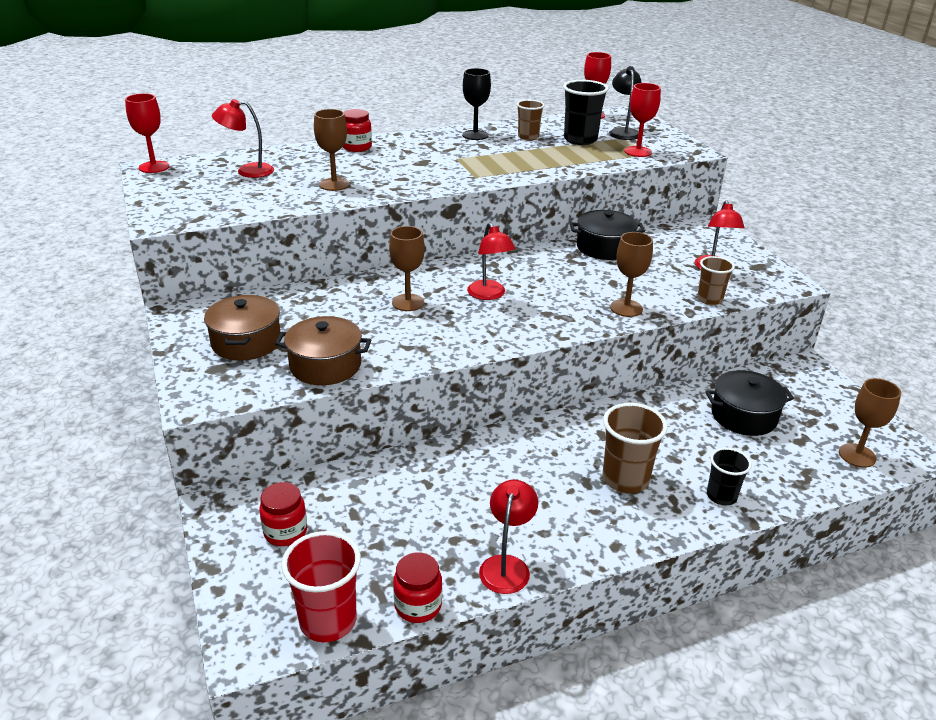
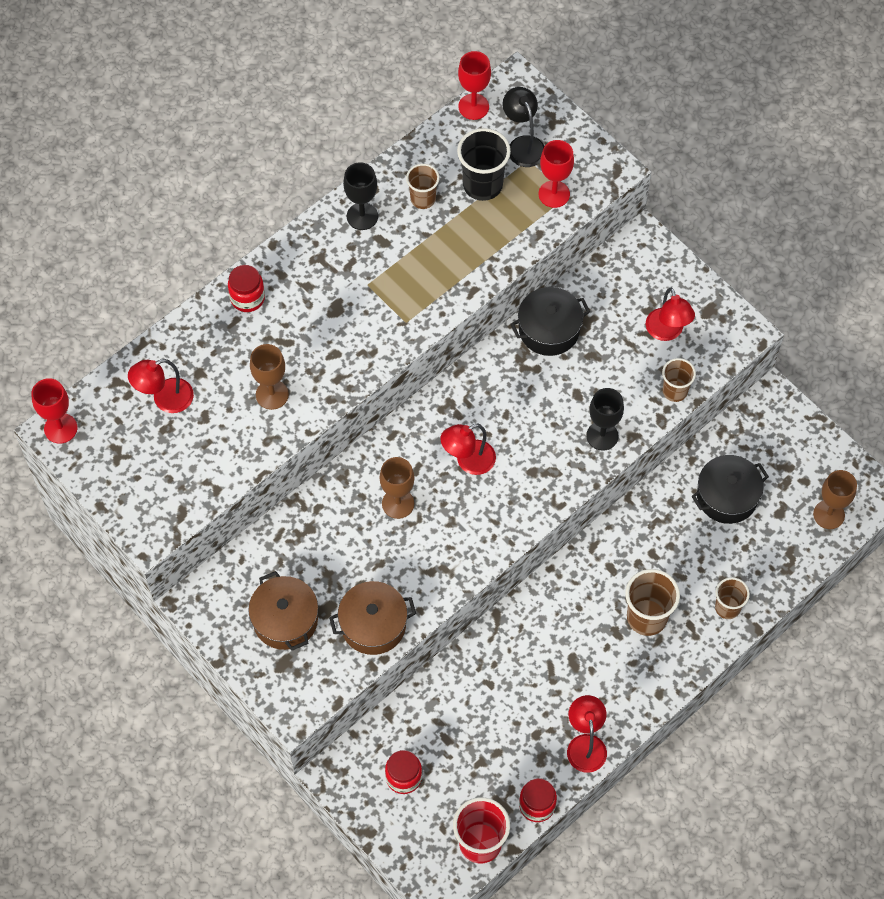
camera: 20 degrees left, 30 degrees up
red lamp [467,223,516,300] -> red lamp turned 105 degrees clockwise [441,424,496,475]
brown goblet [610,232,653,317] -> black goblet [586,388,624,451]
black cup [707,448,752,505] -> brown cup [715,577,750,619]

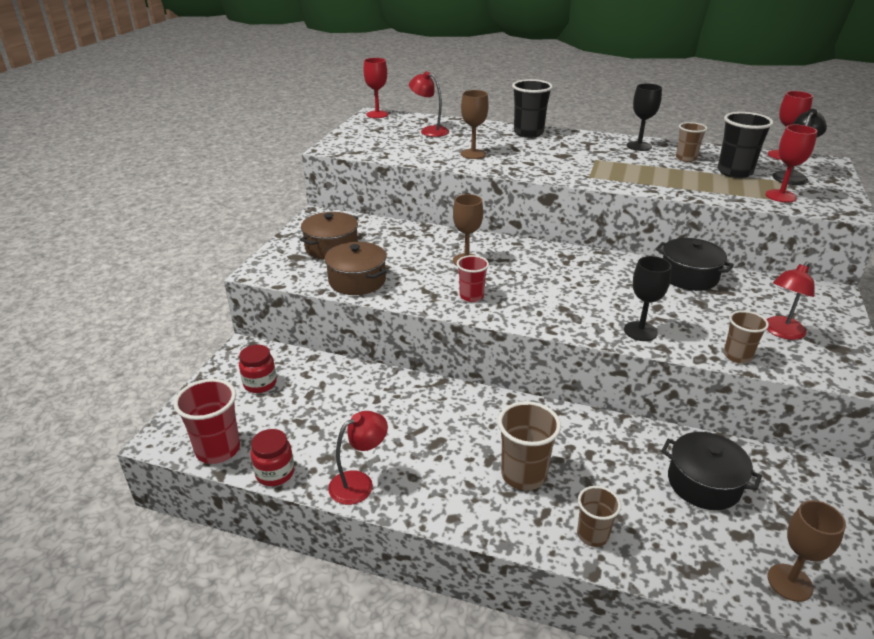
camera: 60 degrees right, 30 degrees down
red jar [228,265,265,312] -> black cup [512,79,553,138]
red lamp [441,424,496,475] -> none
none -> red cup [457,255,489,302]

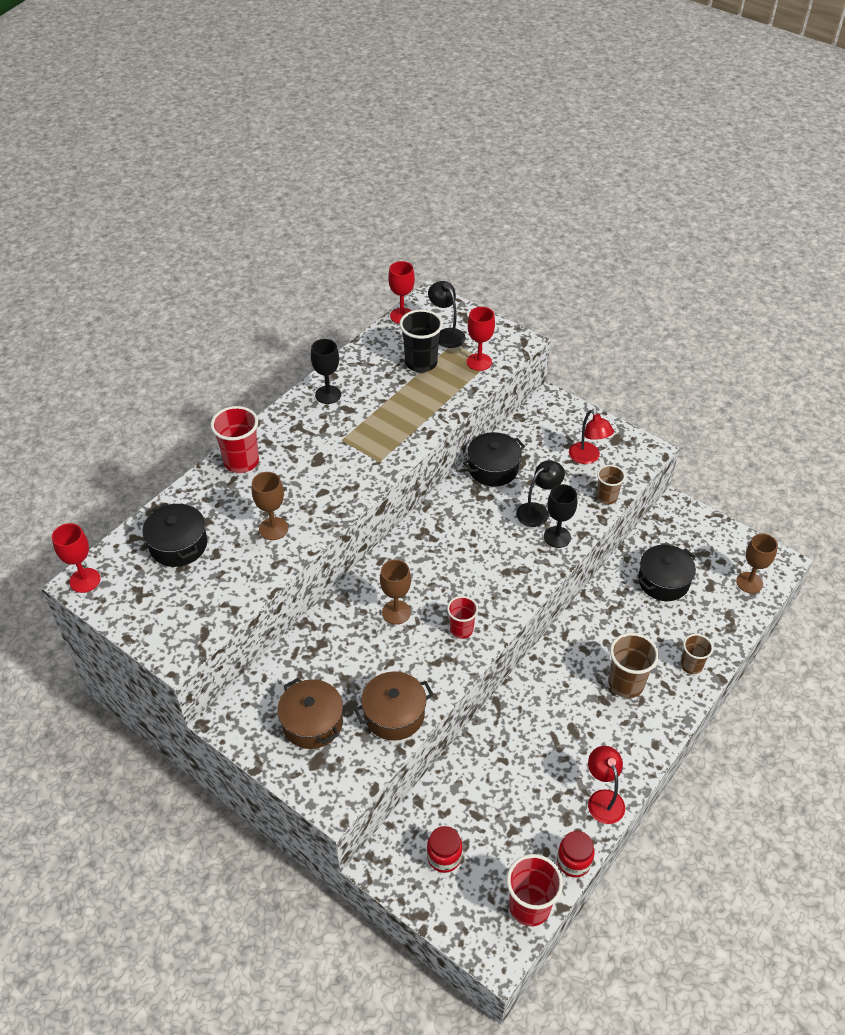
camera: 70 degrees left, 15 degrees up
red lamp [409,71,449,137] -> black pot [142,503,207,567]
black cup [512,79,553,138] -> red cup [210,406,259,473]
brown cup [676,122,707,162] -> none
none -> black lamp [516,460,565,527]

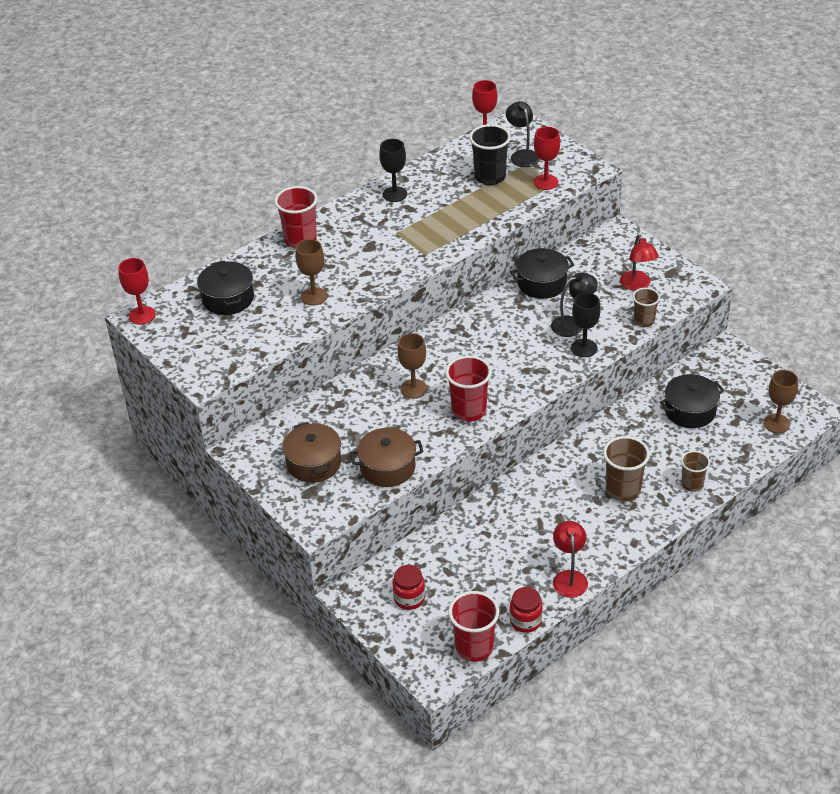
camera: 15 degrees right, 5 degrees down
red cup [447,596,478,639] -> red cup [445,355,492,422], size x1.59

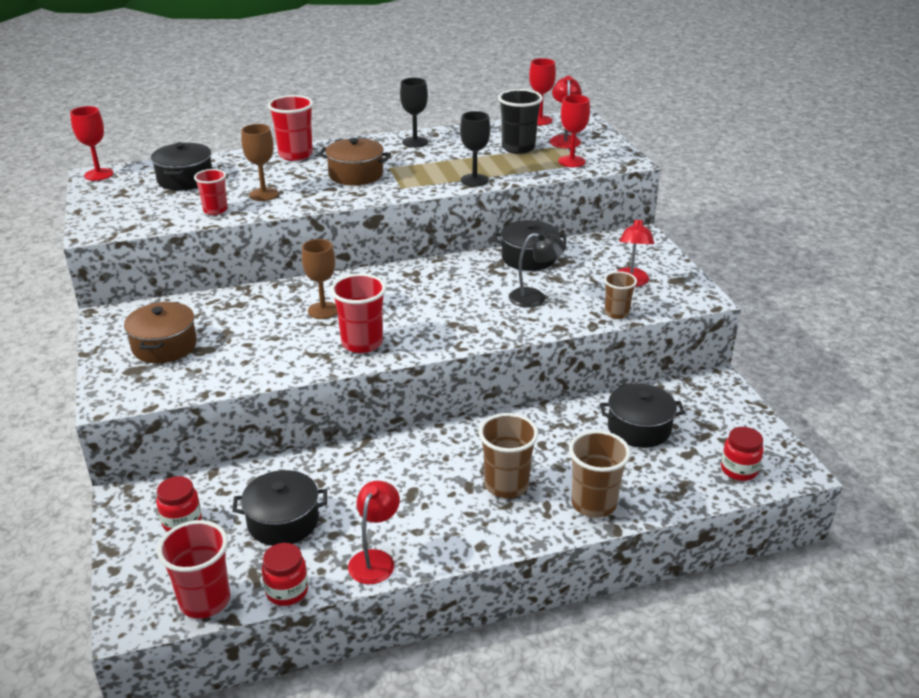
camera: 20 degrees right, 10 degrees down
brown pot [350,428,424,487] -> brown pot moved to [318,138,391,186]
black lamp [506,101,540,167] -> red lamp [549,76,582,148]
black goblet [571,293,601,357] -> black goblet moved to [460,111,490,187]
brown cup [681,451,710,492] -> brown cup [569,430,631,518], size x1.59
brown goblet [763,370,798,433] -> red jar [721,427,763,481]
none -> red cup [194,169,228,215]
none -> black pot [232,470,327,546]

